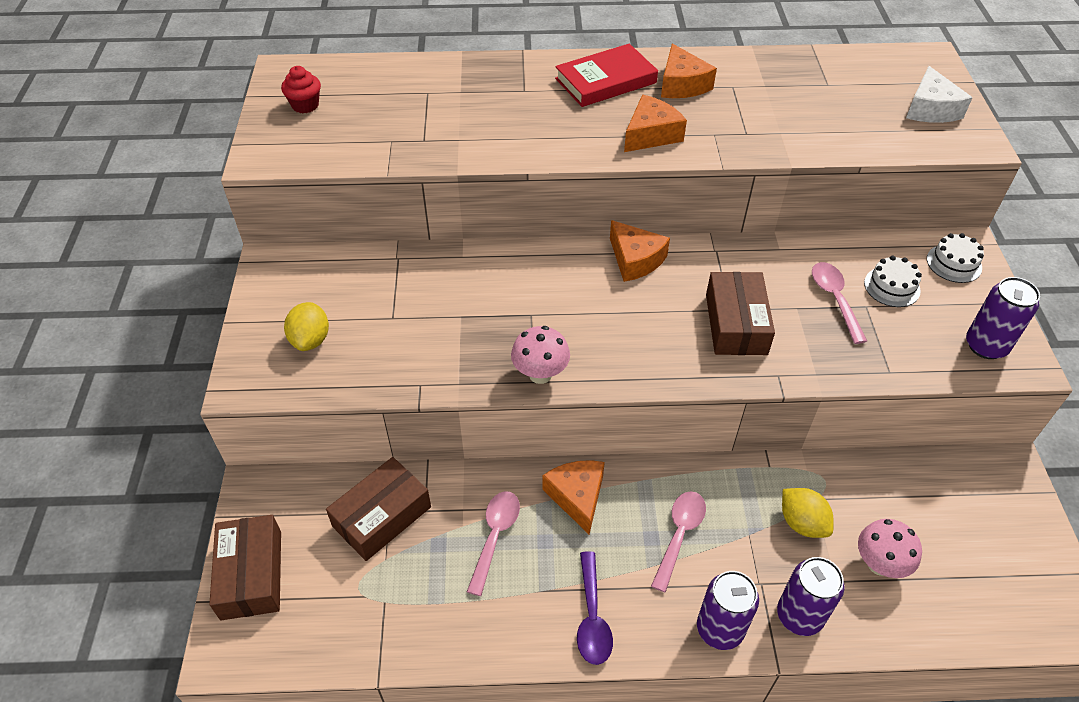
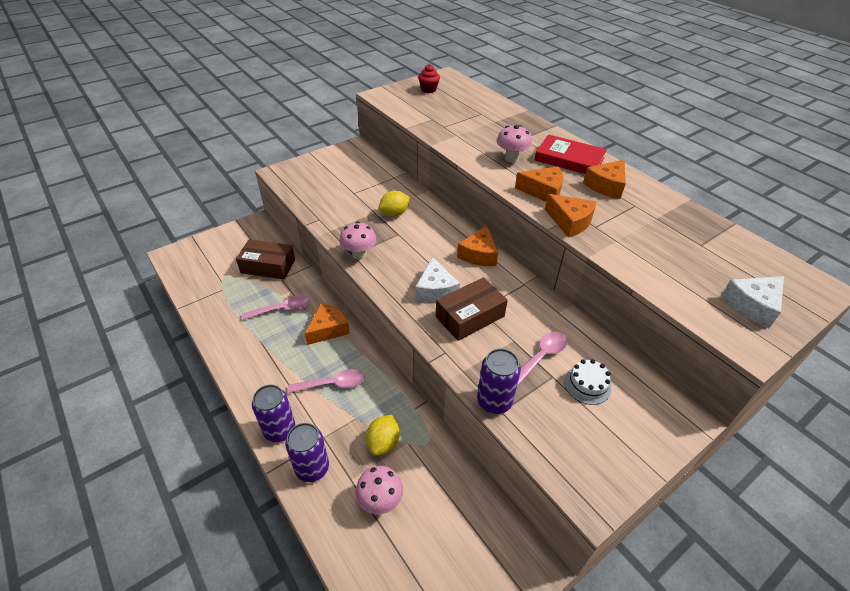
camera: 55 degrees right, 5 degrees down
brown box [209,515,281,620] -> none
yellow lemon [284,302,329,351] -> yellow lemon moved to [379,191,410,217]
purple spoon [577,551,613,665] -> none
white cake [927,233,984,283] -> none
purple can [966,277,1040,359] -> purple can moved to [477,348,521,414]
none -> white cheese [416,257,460,302]
none -> pink mushroom [497,125,532,163]
none -> orange cheese [545,194,597,238]

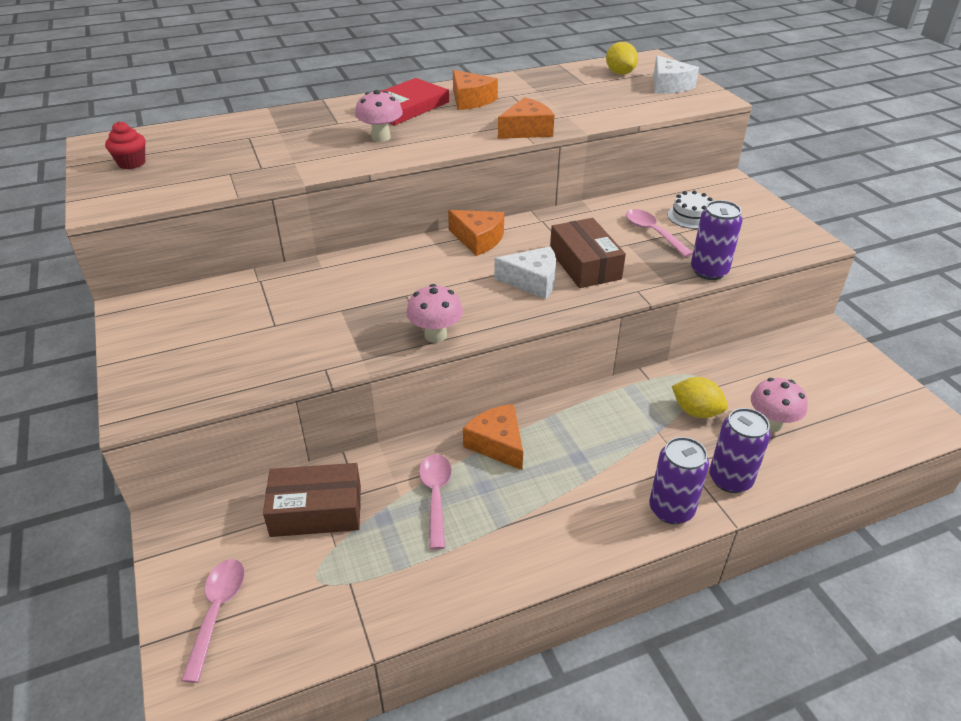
camera: 75 degrees left, 5 degrees down
brown box [236,240,295,279] -> brown box turned 60 degrees clockwise [263,463,361,537]
pink spoon [288,369,365,393] -> pink spoon moved to [181,559,245,683]
yellow lemon [379,191,410,217] -> yellow lemon moved to [606,42,638,75]
orange cheese [515,166,563,202] -> none

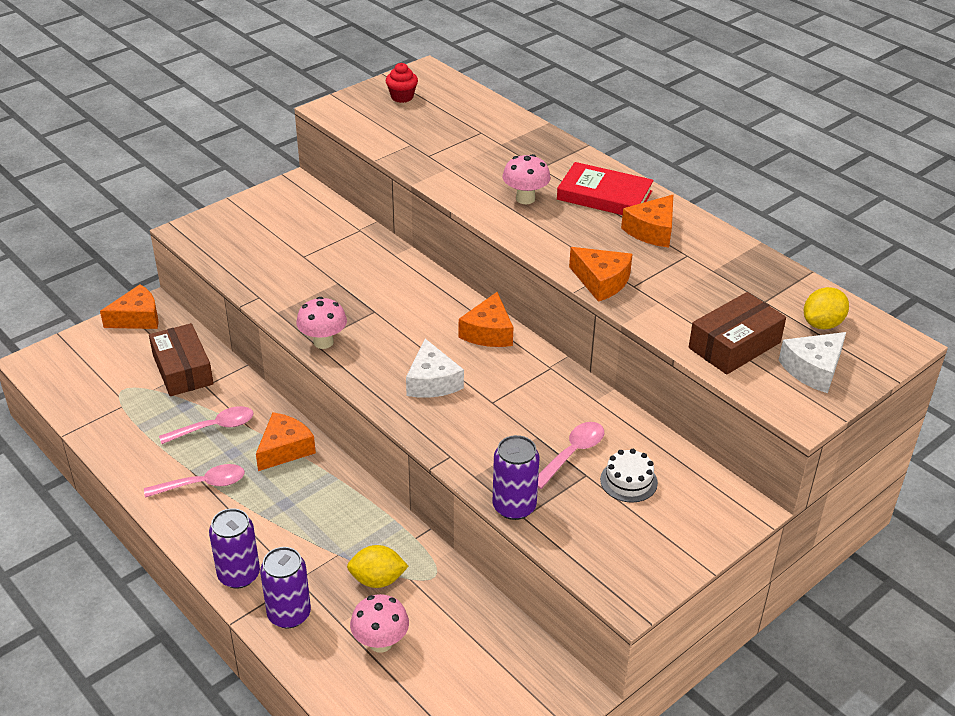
camera: 70 degrees right, 0 degrees up
pink spoon [181,559,245,683] -> pink spoon moved to [144,464,245,498]
brown box [550,218,626,288] -> brown box moved to [689,292,786,375]
yellow lemon [672,377,728,418] -> yellow lemon turned 75 degrees clockwise [347,545,409,588]
none -> orange cheese [100,284,159,329]

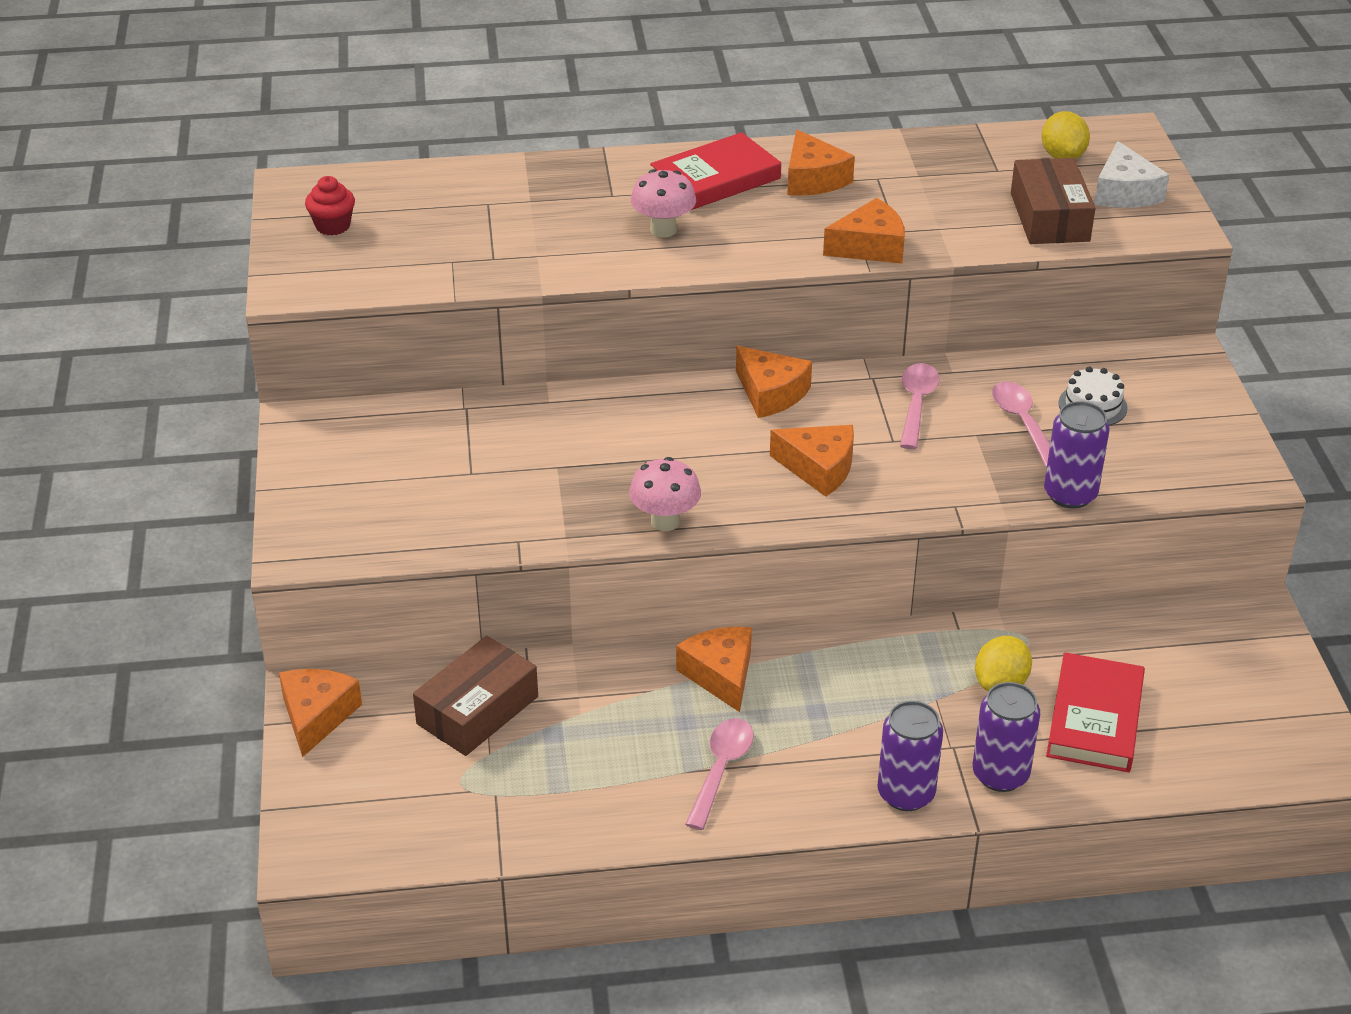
camera: 55 degrees left, 0 degrees up
brown box [149,323,214,396] -> brown box turned 60 degrees counterclockwise [413,636,538,756]
pink spoon [159,406,254,444] -> pink spoon moved to [900,363,940,449]
pink mushroom [350,594,409,653] -> red book [1046,652,1145,772]
white cheese [406,339,464,398] -> orange cheese [770,425,854,497]

